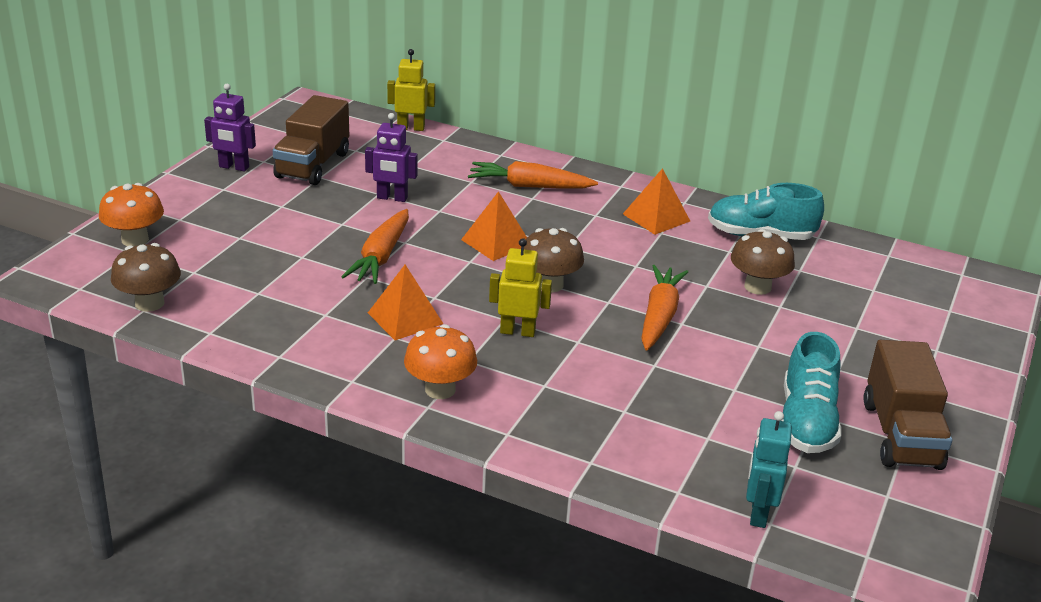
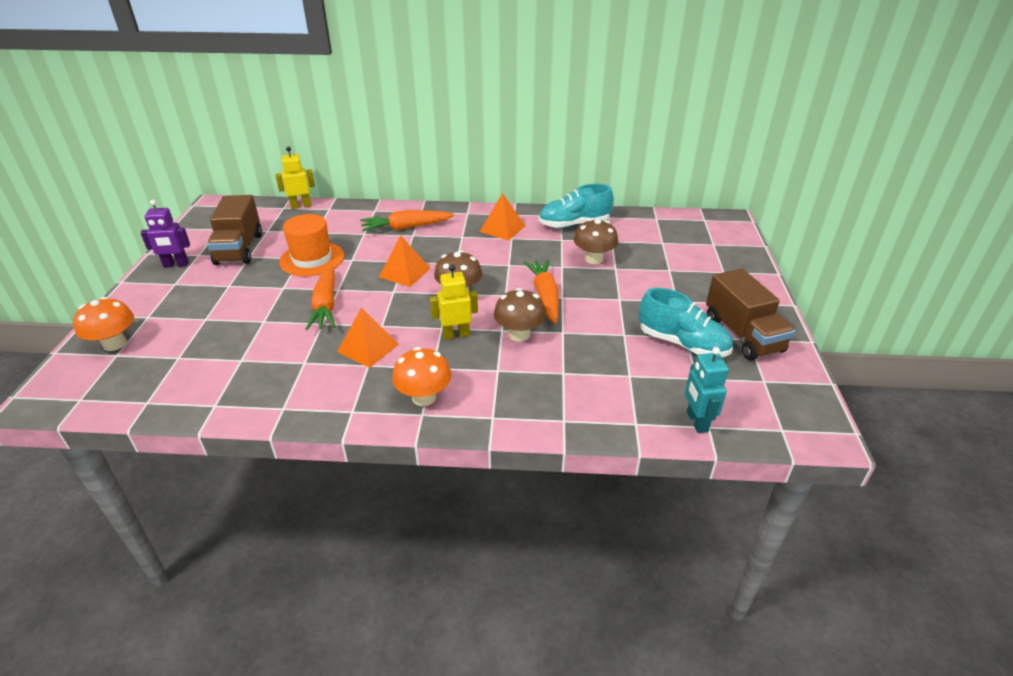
camera: 20 degrees left, 5 degrees up
brown mushroom [111,243,181,312] -> brown mushroom moved to [494,288,546,342]
purple robot [365,113,418,202] -> orange hat [279,214,344,276]
turquoise shoe [782,332,842,453] -> turquoise shoe turned 45 degrees counterclockwise [639,288,733,357]

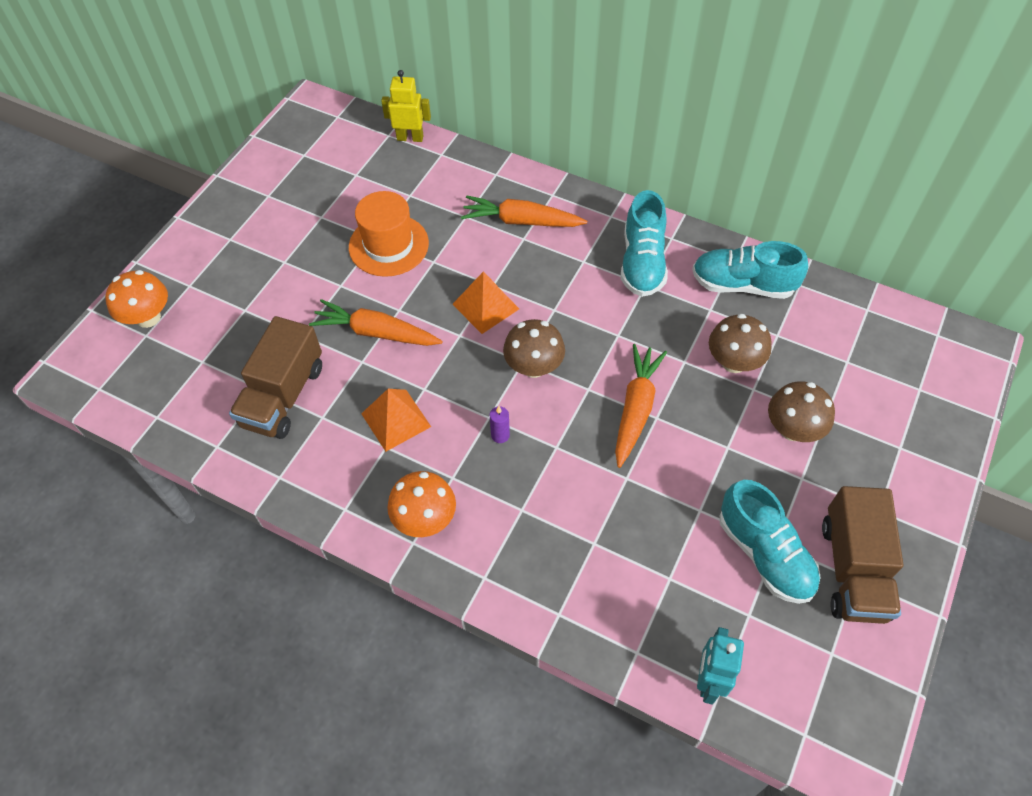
camera: 25 degrees right, 20 degrees up
purple robot [141,200,190,268] -> none
brown truck [207,195,262,265] -> brown truck moved to [229,316,322,439]
orange carrot [305,264,336,330] -> orange carrot turned 90 degrees clockwise [309,299,442,346]
yellow robot [430,265,478,340] -> purple candle [490,406,510,443]
orange pyramid [480,193,525,241] -> turquoise shoe [621,190,668,297]
brown mushroom [494,288,546,342] -> brown mushroom moved to [768,381,835,442]

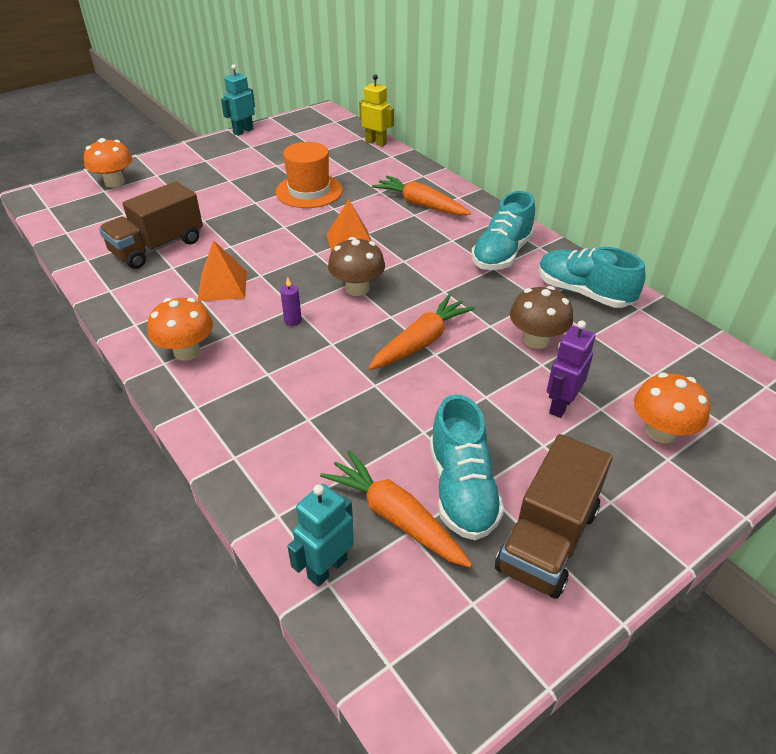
camera: 25 degrees right, 15 degrees down
orange carrot [309,299,442,346] -> orange carrot moved to [320,450,472,568]
brown mushroom [768,381,835,442] -> purple robot [547,320,595,418]
none -> turquoise robot [221,64,255,136]
none -> orange mushroom [634,372,710,443]

